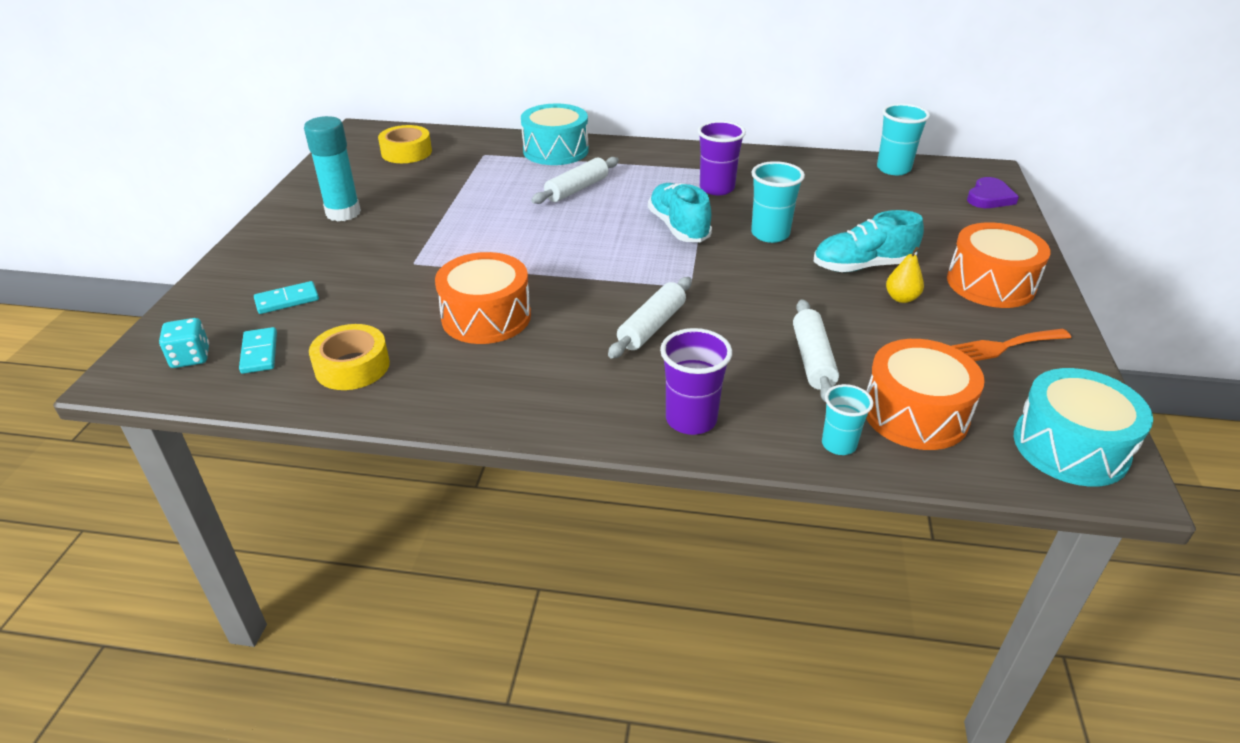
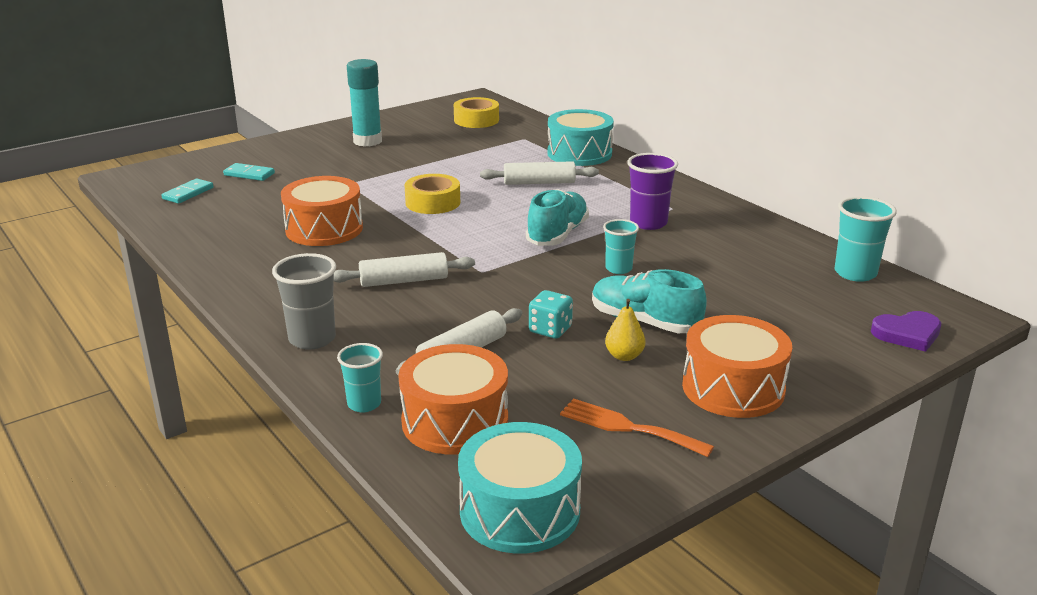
camera: 45 degrees right, 10 degrees down
turquoise dice [159,318,209,368] -> turquoise dice moved to [529,290,573,339]
yellow tape [309,324,390,390] -> yellow tape moved to [404,174,460,214]
purple cup [660,328,732,435] -> grey cup [272,253,336,350]
turquoise cup [751,161,805,243] -> turquoise cup [603,219,639,274], size x0.65

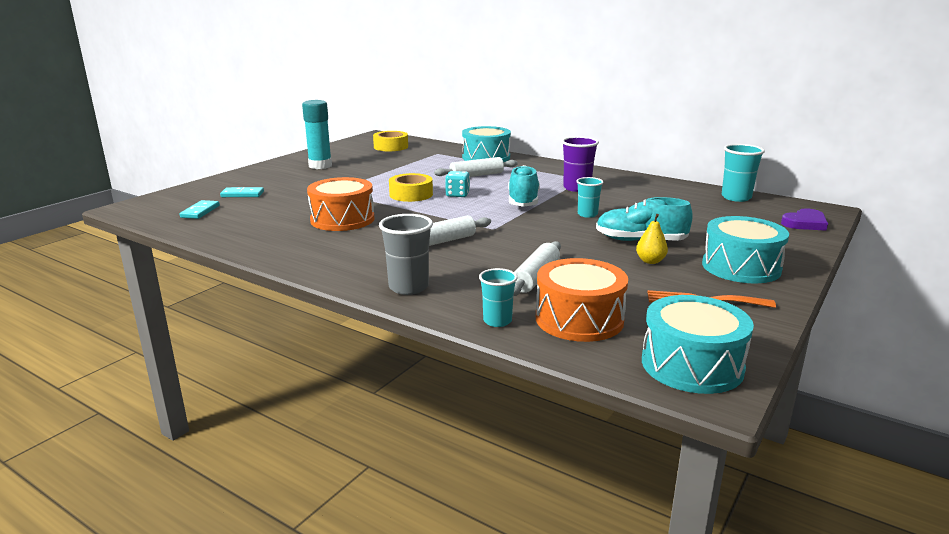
camera: 20 degrees left, 5 degrees down
turquoise dice [529,290,573,339] -> turquoise dice moved to [445,171,470,197]
orange drum [682,315,792,418] -> turquoise drum [702,216,789,283]

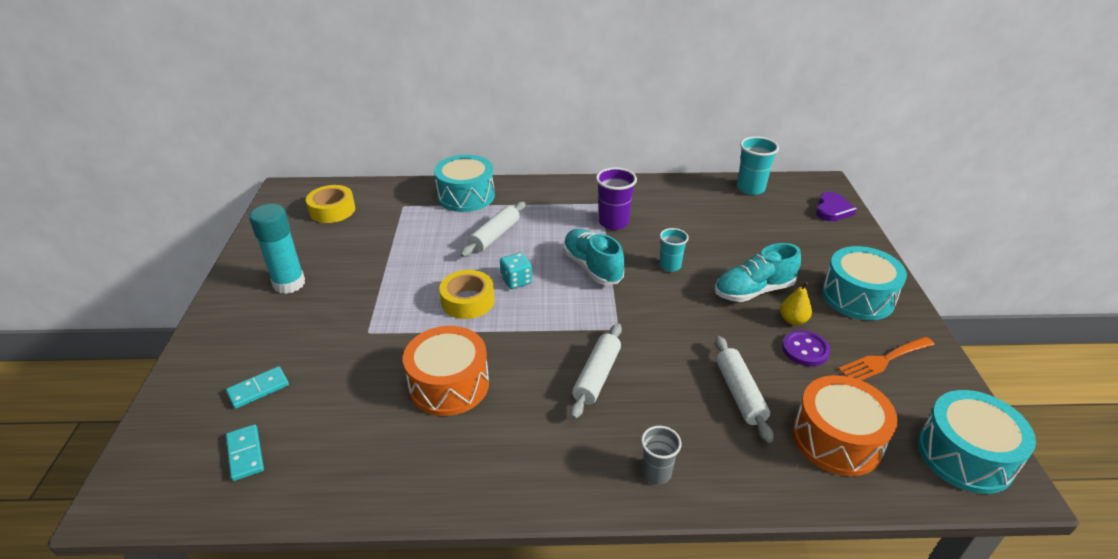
camera: 35 degrees left, 15 degrees up
grey cup [379,214,433,295] -> grey cup [641,426,682,485], size x0.65
turquoise cup [479,268,517,327] -> none
none -> purple button [782,330,830,366]

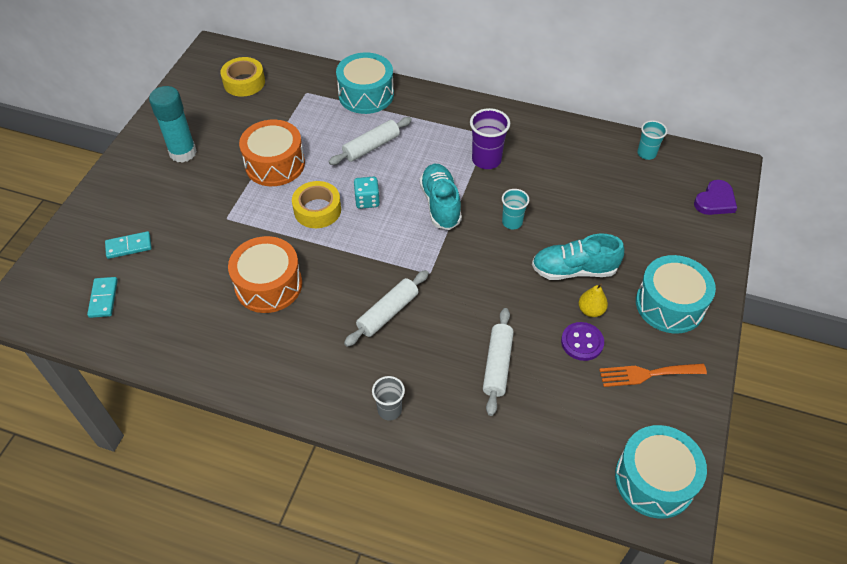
camera: 20 degrees right, 15 degrees up
turquoise cup [737,136,779,195] -> turquoise cup [637,120,667,160], size x0.65
orange drum [793,375,898,476] -> orange drum moved to [239,120,305,186]

